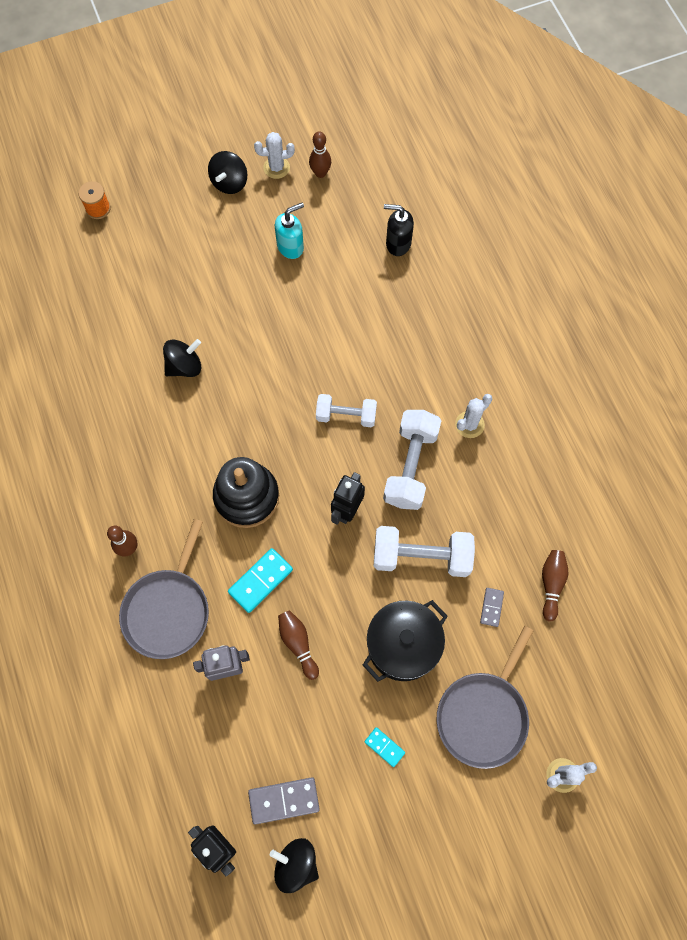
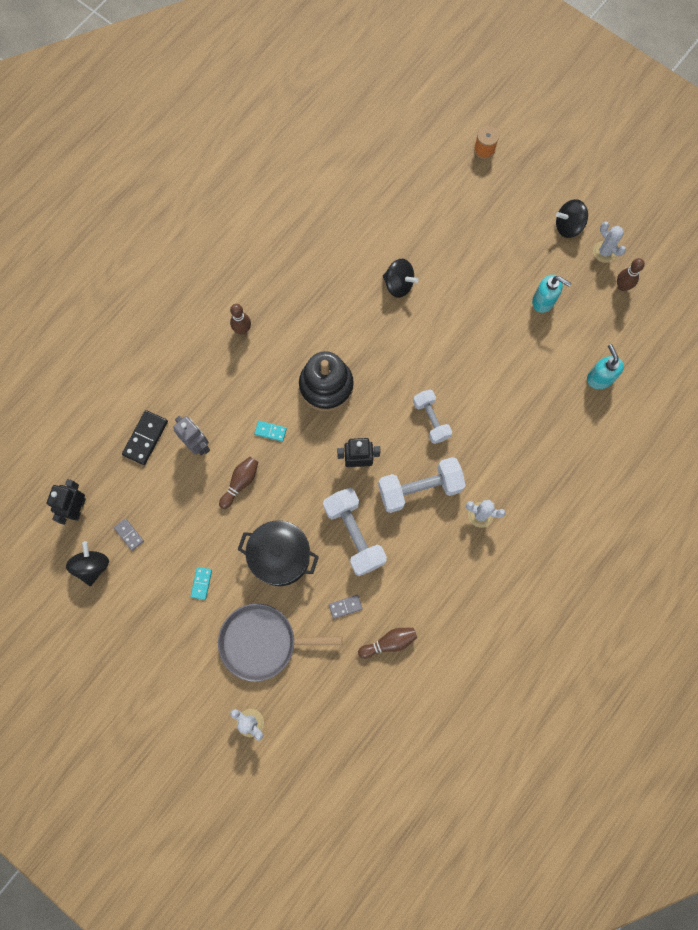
camera: 60 degrees right, 5 degrees up
grey pan [119,519,209,659] -> none
turquoise domino [228,548,293,613] -> turquoise domino [254,421,287,442], size x0.58
grey domino [248,777,320,825] -> grey domino [114,518,144,551], size x0.58
black soap dispenser [384,204,414,256] -> turquoise soap dispenser [587,344,624,389]
none -> black domino [122,410,168,465]

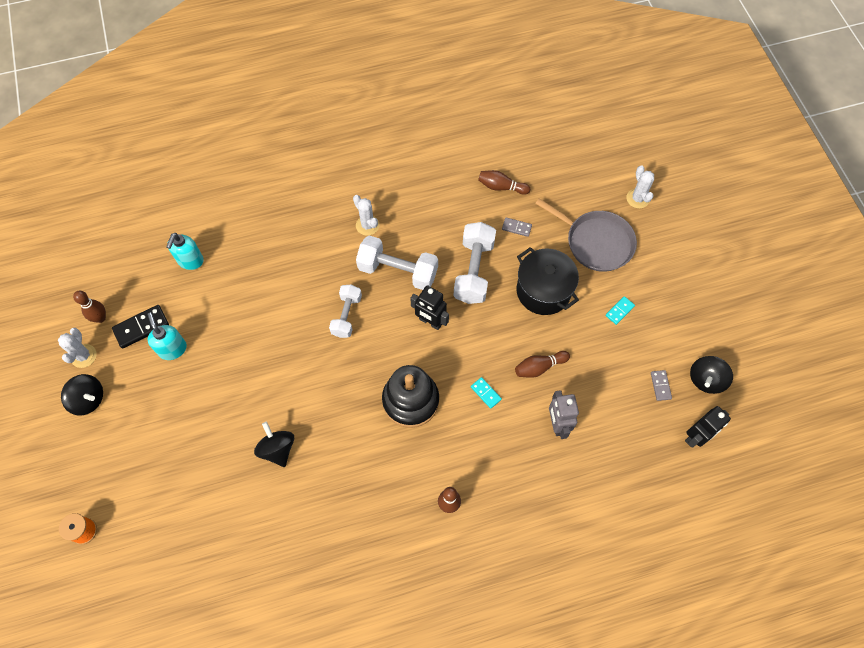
camera: 145 degrees left, 10 degrees down
black domino [122,410,168,465] -> black domino moved to [112,305,169,349]

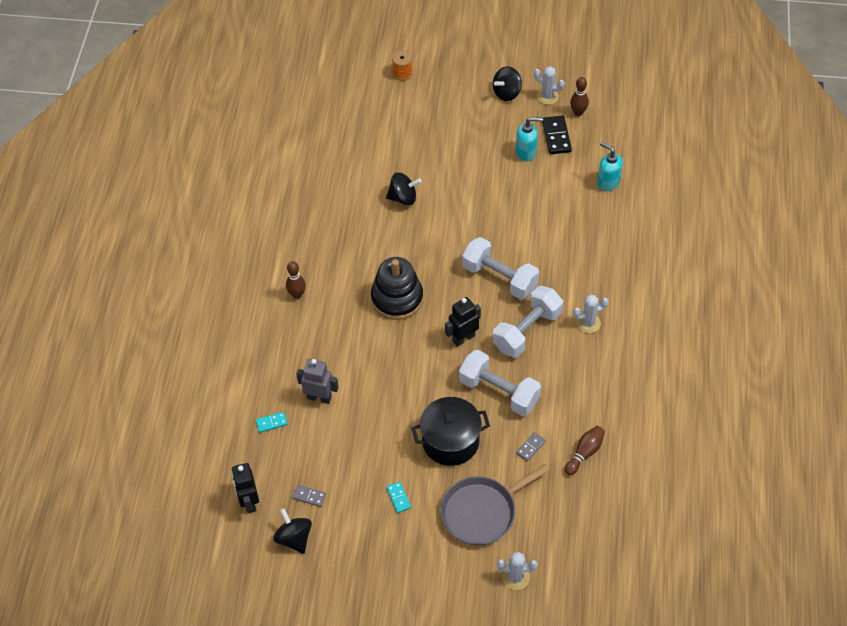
camera: 115 degrees right, 10 degrees down
white dumbbell [329,285,362,338] -> white dumbbell [462,237,539,300], size x1.56
turquoise domino [471,377,502,409] -> turquoise domino moved to [256,412,288,433]
brown bowling pin [515,351,570,378] -> none

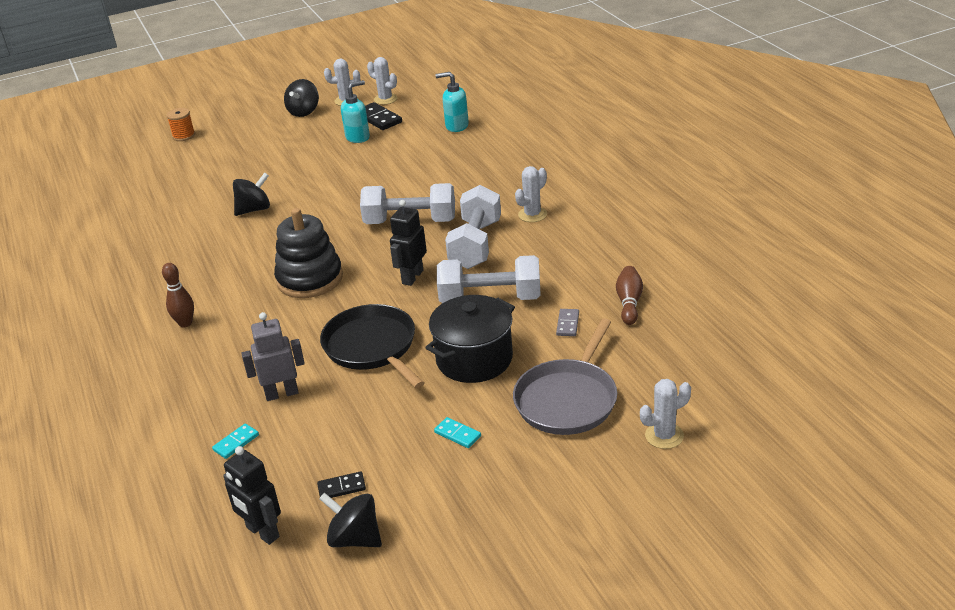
camera: 30 degrees left, 20 degrees down
grey domino [292,485,326,507] -> black domino [317,471,366,498]
brown bowling pin [570,77,589,116] -> white cactus [367,57,397,105]
none -> black pan [320,304,425,388]

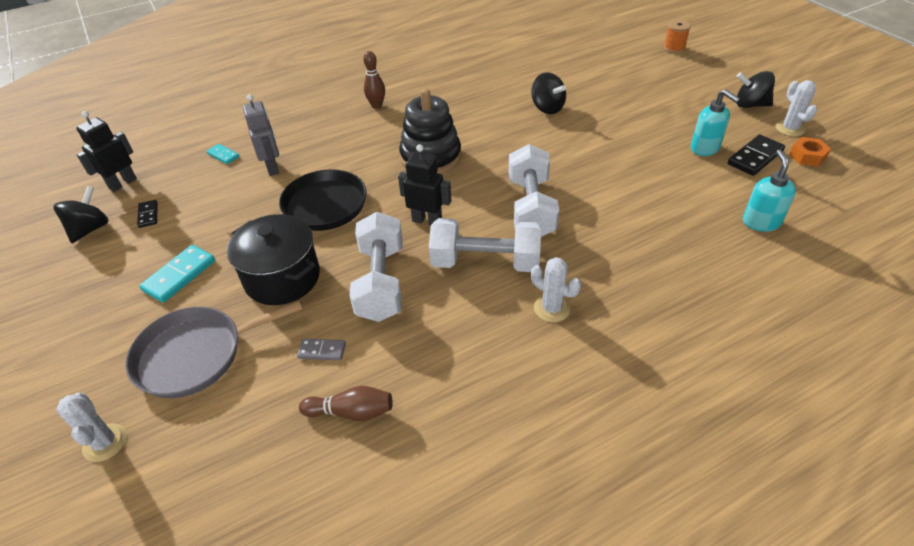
camera: 85 degrees right, 10 degrees up
white cactus [367,57,397,105] -> orange nut [789,137,831,167]
turquoise domino [434,417,481,448] -> turquoise domino [139,245,215,303], size x1.72
grey pan [513,318,617,435] -> grey pan turned 45 degrees counterclockwise [126,301,302,398]

